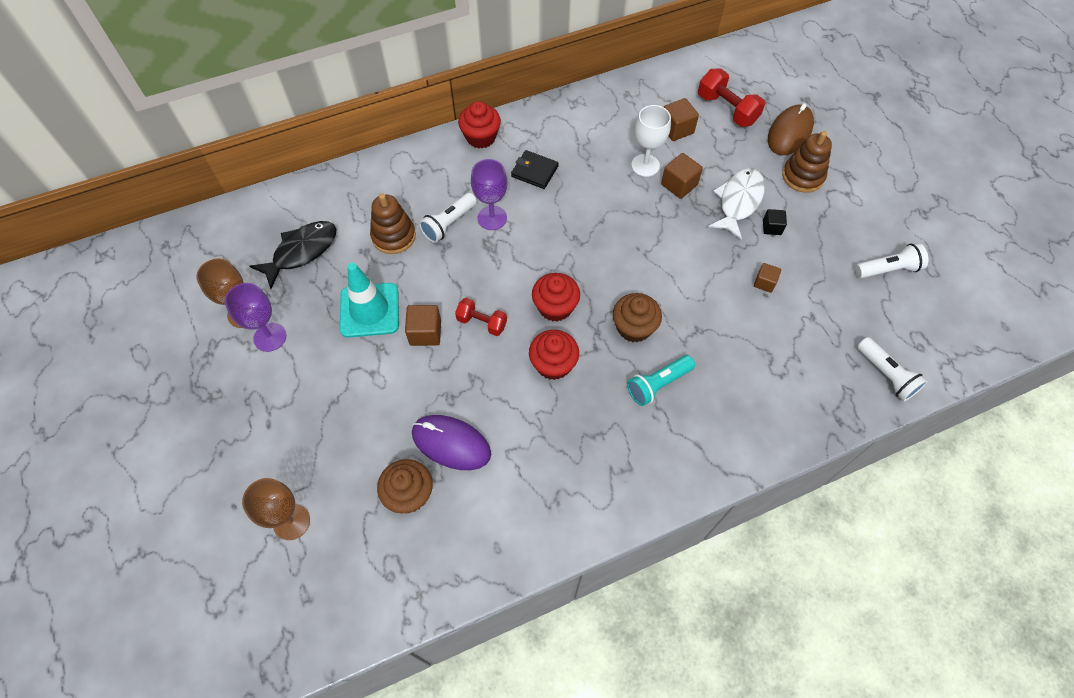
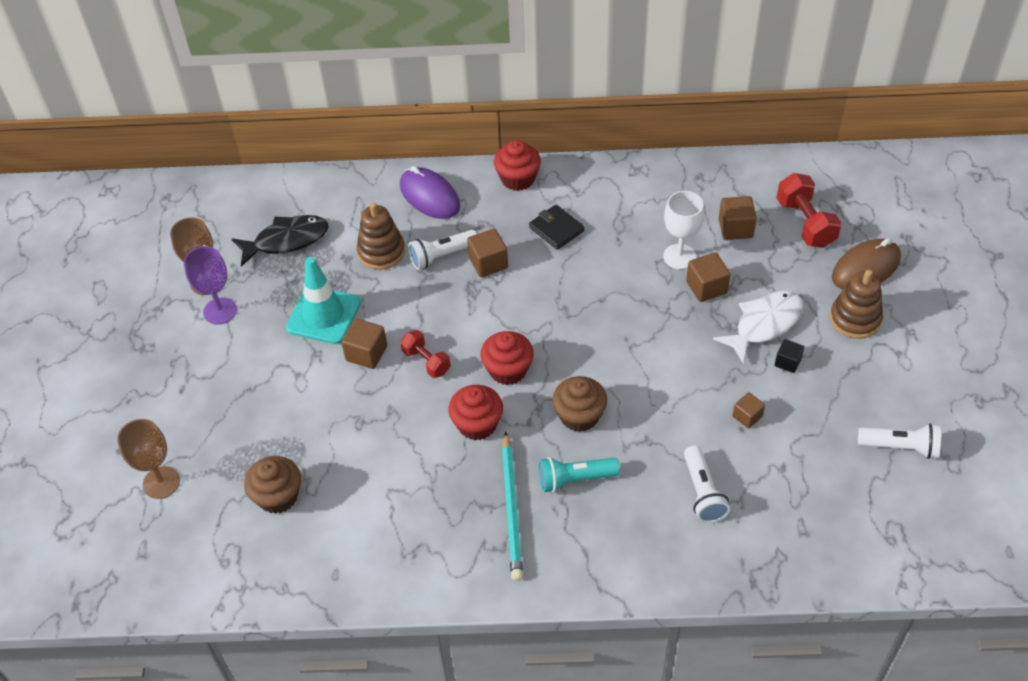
camera: 25 degrees right, 10 degrees down
purple mouse [412,415,491,470] -> purple mouse moved to [400,166,460,219]
purple goblet [471,159,507,230] -> brown cube [467,228,508,277]
white flashlight [857,337,928,401] -> white flashlight moved to [684,445,730,523]
none -> turquoise pencil [502,431,523,581]

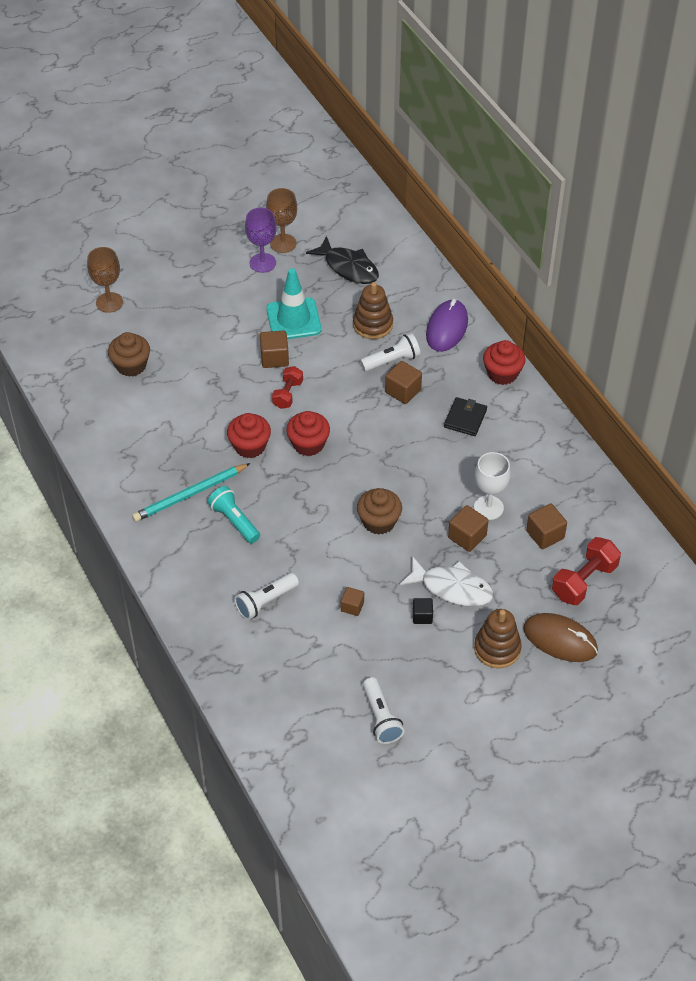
camera: 60 degrees right, 0 degrees up
white flashlight [408,230,477,270] -> white flashlight turned 120 degrees clockwise [360,333,420,372]
brown cupcake [552,376,607,432] -> brown cupcake moved to [357,488,402,535]

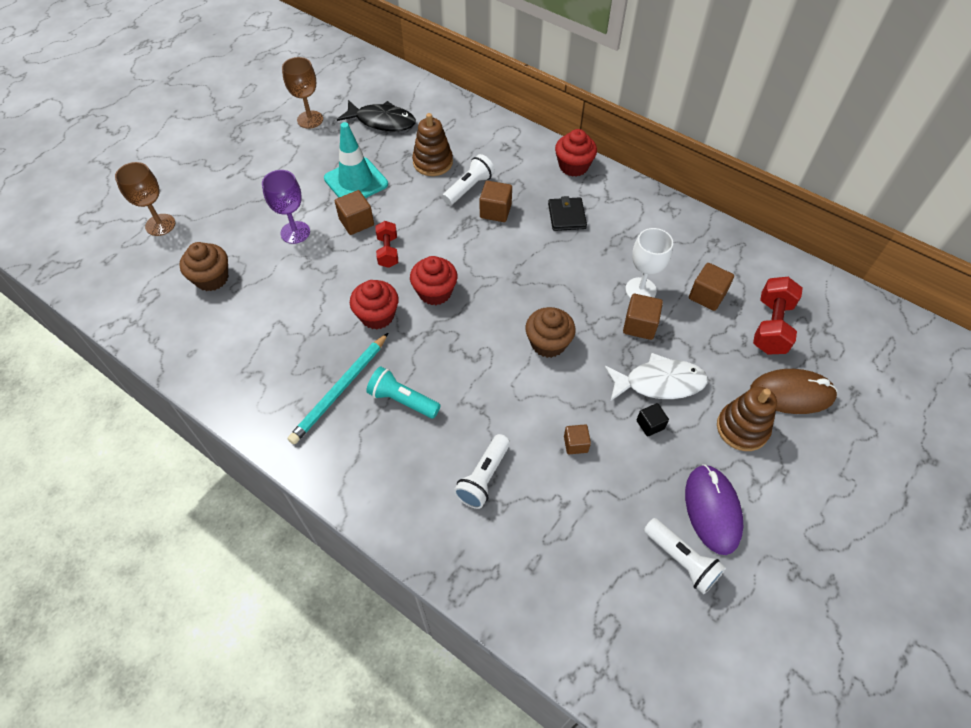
camera: 25 degrees left, 5 degrees up
purple goblet [245,208,277,273] -> purple goblet moved to [262,170,310,244]
purple mouse [426,299,468,352] -> purple mouse moved to [685,465,743,555]

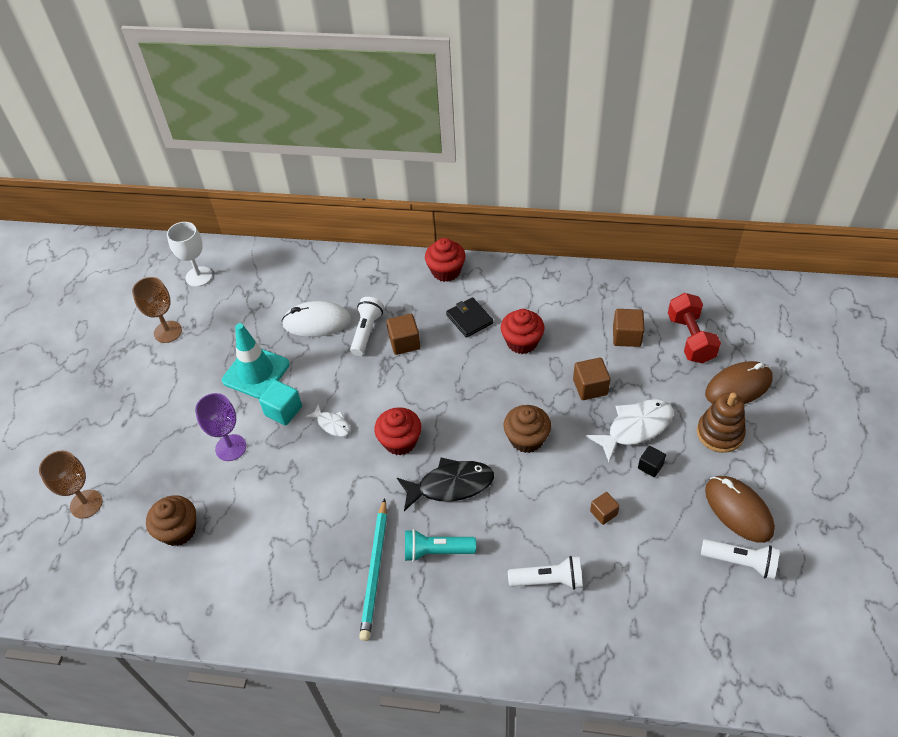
camera: 25 degrees left, 5 degrees down
brown cube [335,190,374,235] -> turquoise cube [259,380,302,426]
black fish [337,100,416,131] -> black fish moved to [397,458,494,511]
red cupcake [350,280,399,330] -> red cupcake moved to [501,309,545,354]
red dumbbell [375,221,398,268] -> white fish [305,404,350,437]
brown stacking toy [412,113,453,176] -> white mouse [281,301,351,337]
white flashlight [454,434,510,509] -> white flashlight turned 90 degrees counterclockwise [508,556,583,590]
white goblet [625,228,673,298] -> white goblet moved to [167,222,212,287]
purple mouse [685,465,743,555] -> brown mouse [705,476,775,543]

